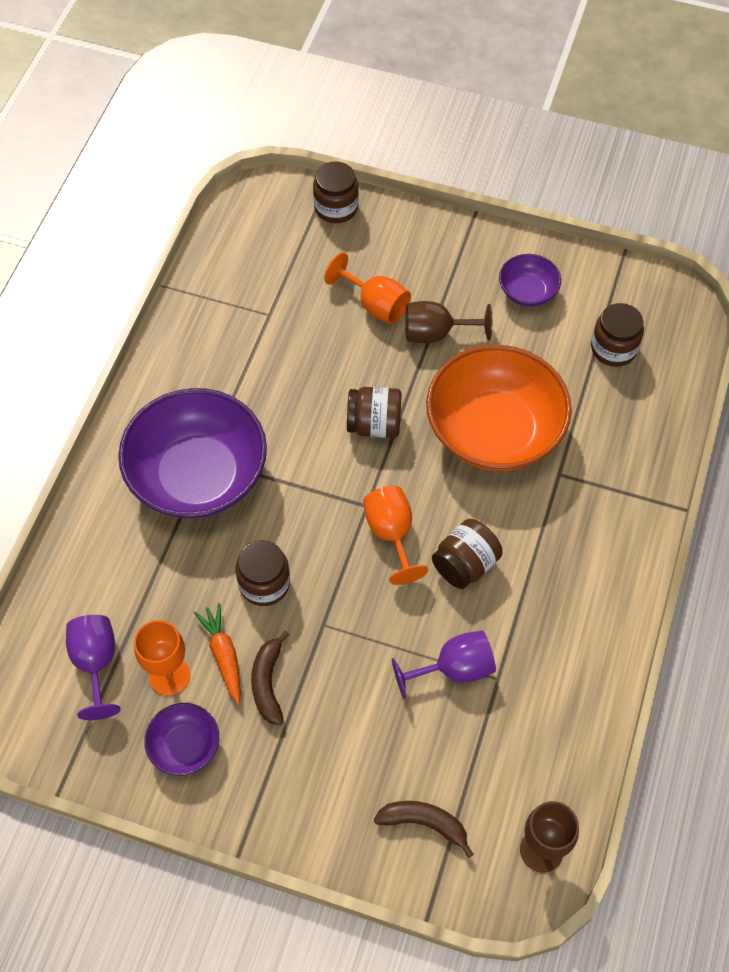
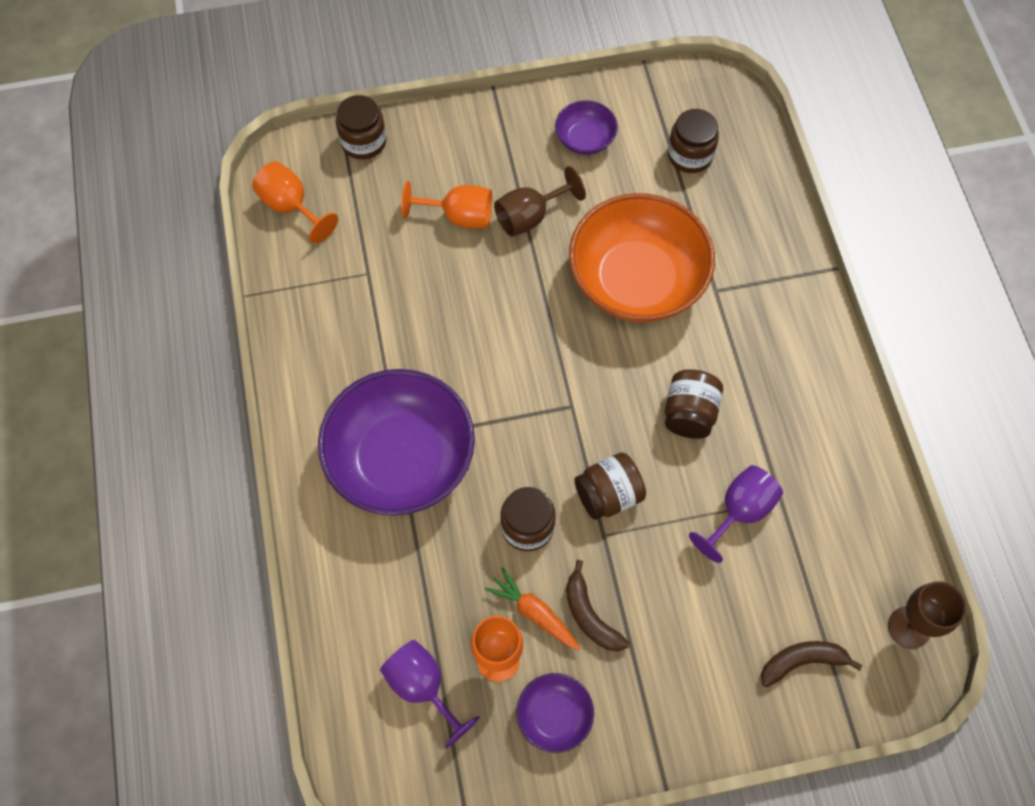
camera: 30 degrees left, 5 degrees up
brown jar [347,387,402,438] -> brown jar moved to [574,452,646,520]
orange goblet [363,486,428,585] -> orange goblet moved to [252,161,338,244]

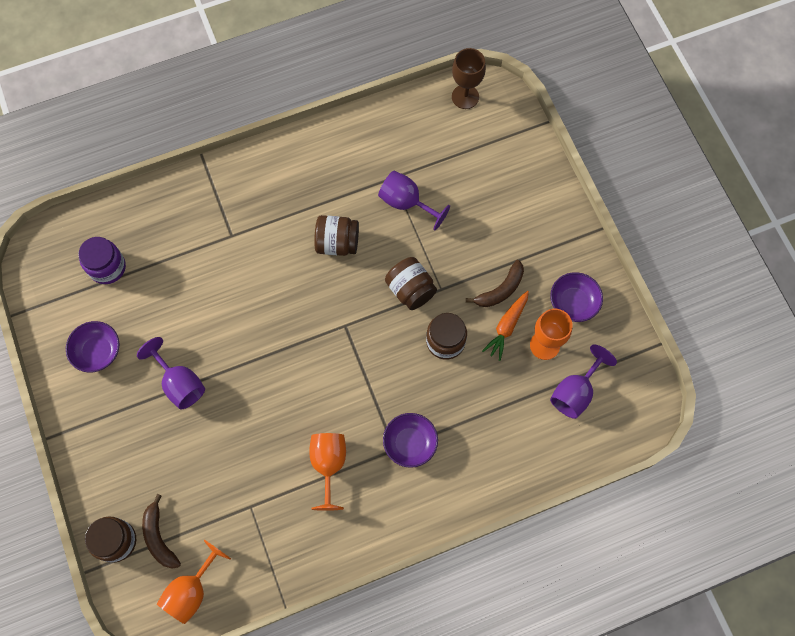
camera: 100 degrees left, 5 degrees up
purple bowl [318,369,475,516] -> purple bowl [383,413,438,468], size x0.46
orange goblet [401,181,492,229] -> orange goblet moved to [309,433,346,511]
brown goblet [494,166,586,237] -> purple goblet [137,337,205,409]
orange bowl [569,193,715,322] -> none
brown jar [668,109,719,173] -> purple jar [78,237,126,284]
brown banana [761,641,862,687] -> brown banana moved to [142,494,181,569]

